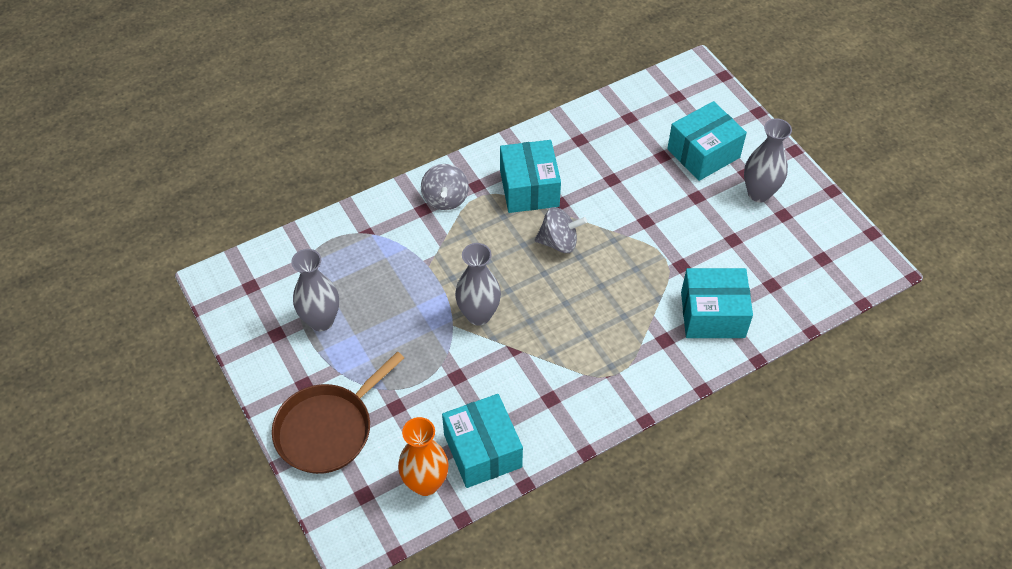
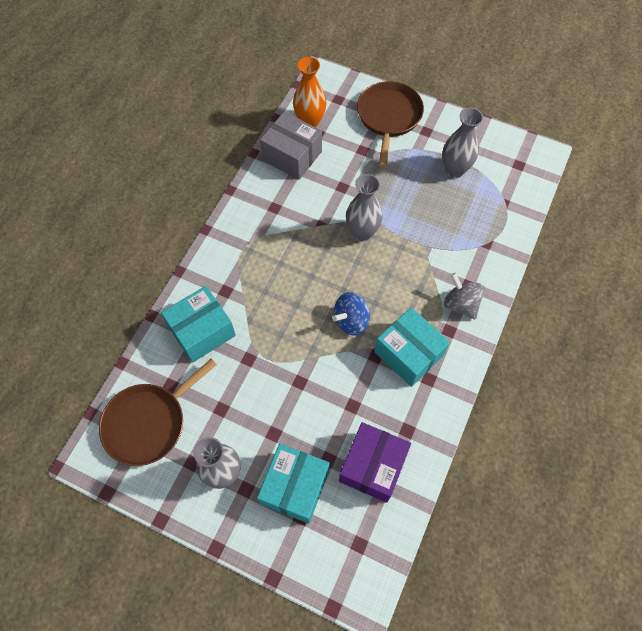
camera: 145 degrees right, 10 degrees up
turquoise box [442,394,523,488] -> grey box [260,111,322,180]
grey spinning top [535,207,587,253] -> blue spinning top [332,292,370,336]
none -> brown pan [99,359,217,466]
none -> purple box [339,422,411,503]

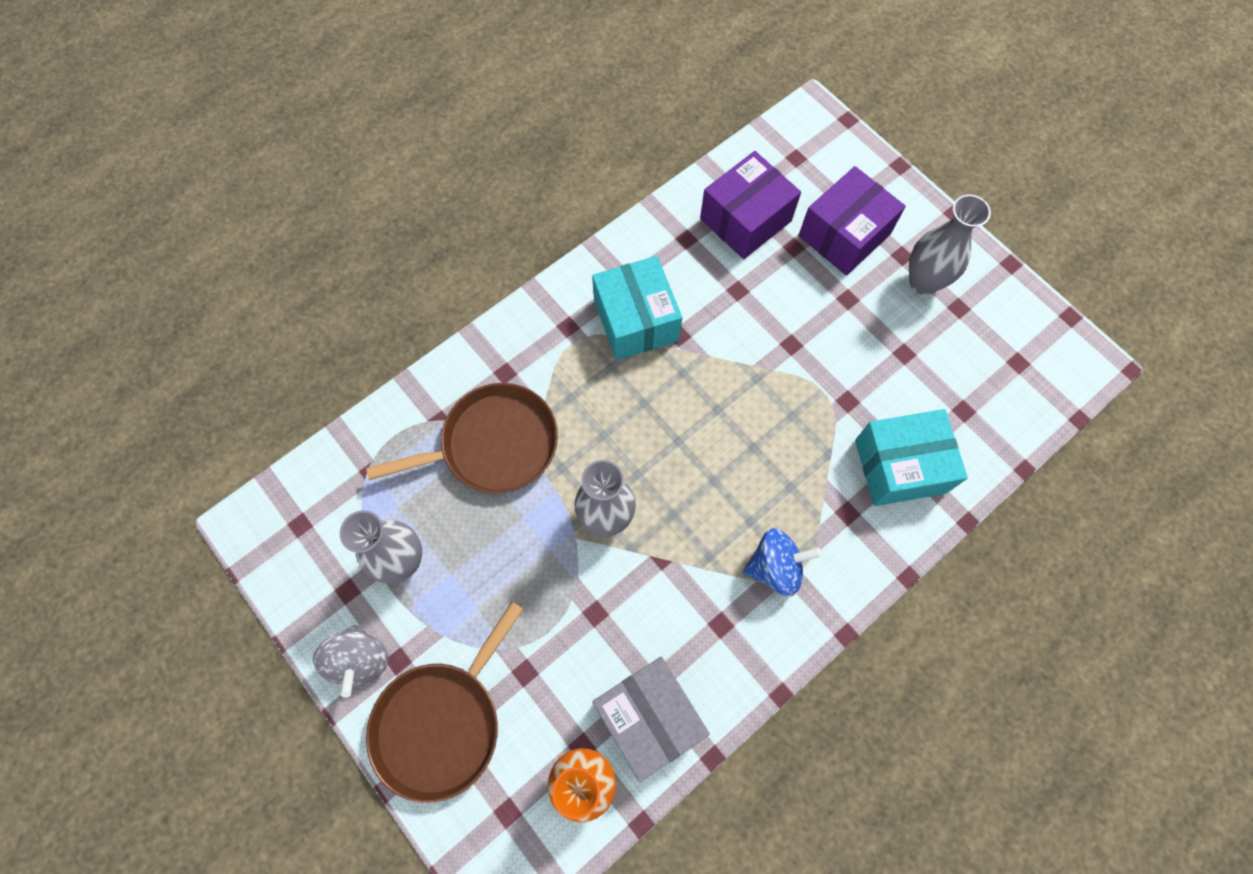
camera: 155 degrees left, 5 degrees up
brown pan [99,359,217,466] -> brown pan moved to [366,383,558,493]
turquoise box [257,444,329,524] -> purple box [799,166,906,275]
blue spinning top [332,292,370,336] -> blue spinning top moved to [743,528,822,597]
grey spinning top [444,273,485,319] -> grey spinning top moved to [313,625,389,698]

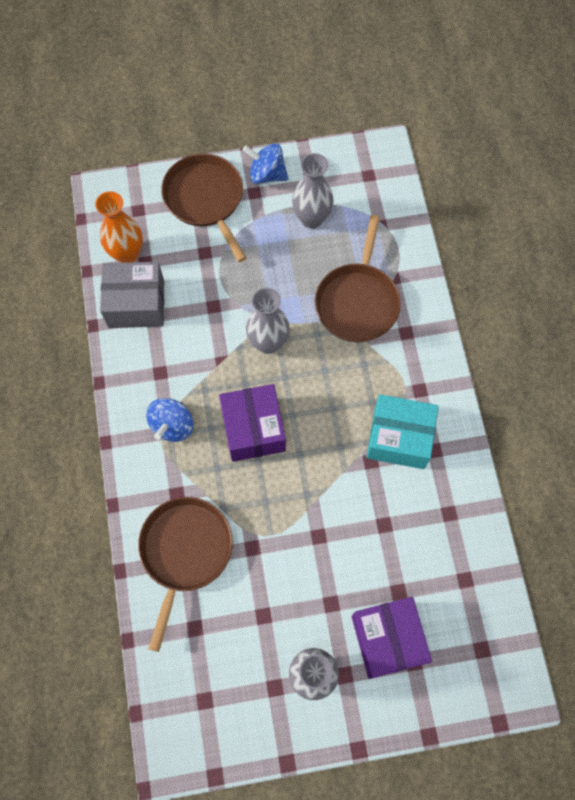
camera: 120 degrees right, 0 degrees up
grey spinning top [313,625,389,698] -> blue spinning top [243,143,288,184]
purple box [700,151,801,259] -> purple box moved to [219,384,286,462]
turquoise box [855,409,968,506] -> brown pan [138,497,233,652]

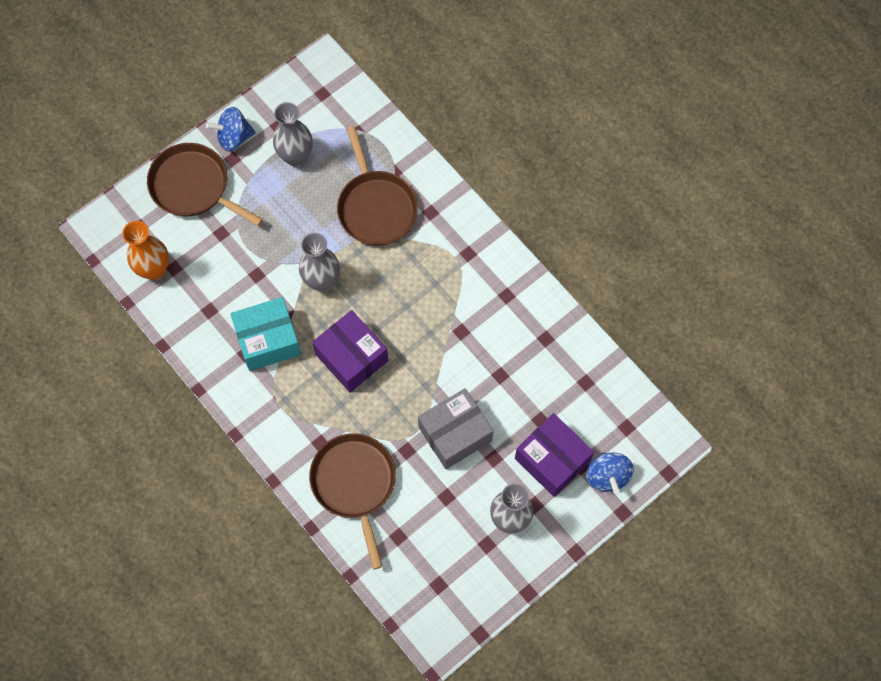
camera: 30 degrees left, 0 degrees up
grey box [100,262,164,328] -> grey box moved to [418,388,493,469]
blue spinning top [146,398,193,442] -> blue spinning top moved to [586,452,634,494]
turquoise box [367,394,439,469] -> turquoise box moved to [230,297,301,371]

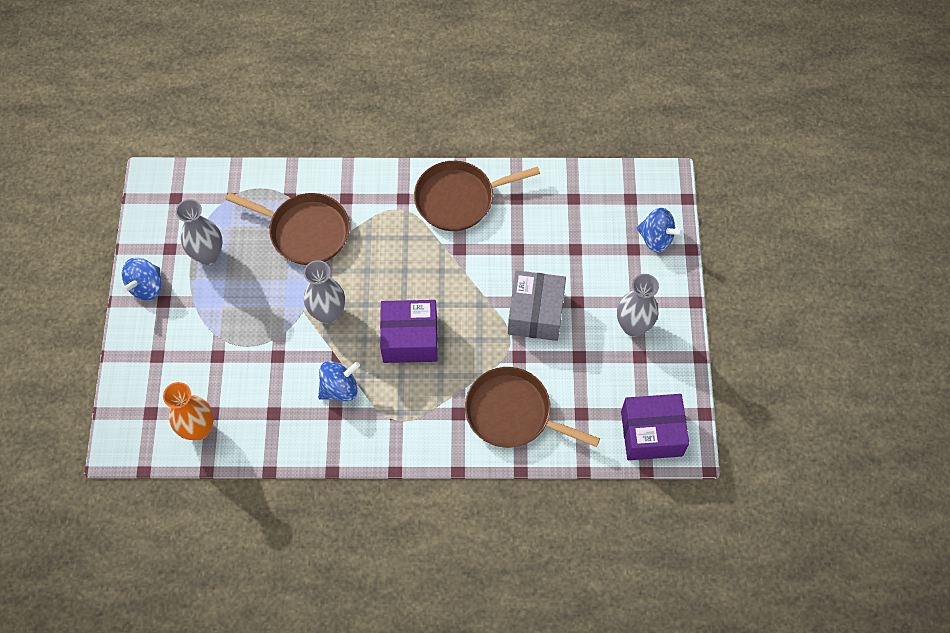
camera: 50 degrees left, 5 degrees down
brown pan [147,143,263,226] -> brown pan moved to [414,161,540,231]
turquoise box [230,297,301,371] -> blue spinning top [318,361,360,401]
purple box [515,413,594,497] -> purple box moved to [621,394,689,460]

